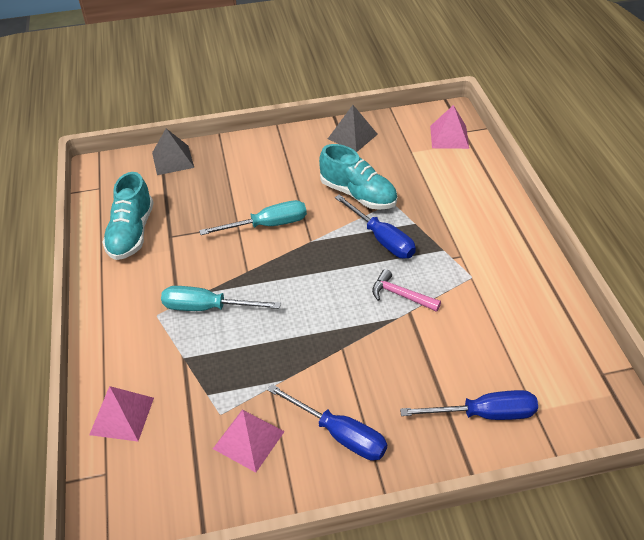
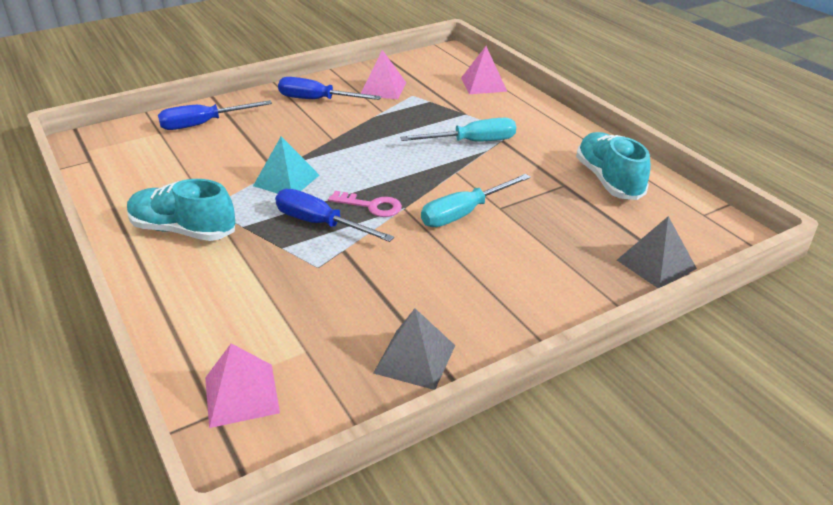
camera: 160 degrees right, 10 degrees down
turquoise shoe [319,144,397,210] -> turquoise shoe moved to [127,179,235,241]
pink hammer [372,269,441,312] -> turquoise pyramid [253,136,319,194]
none -> pink key [328,191,402,217]

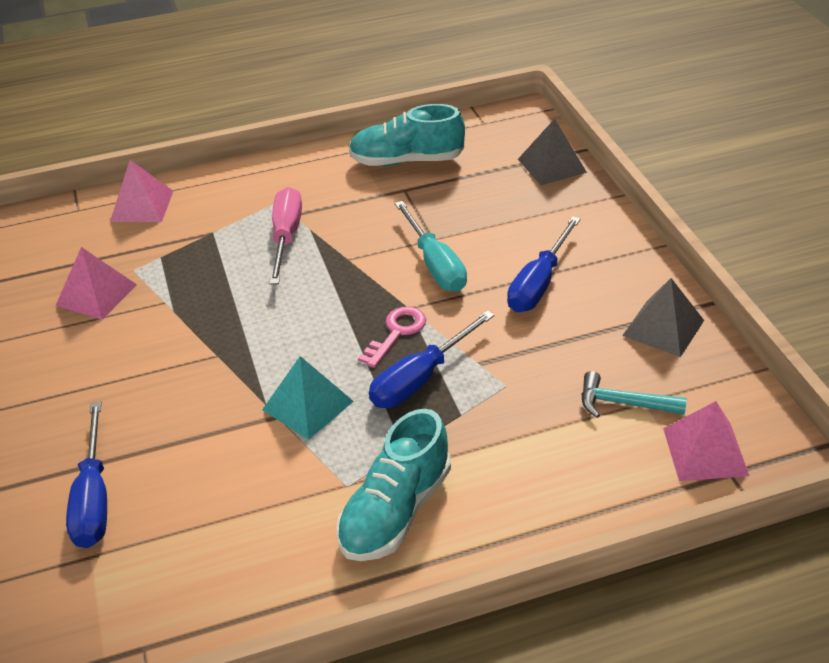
camera: 75 degrees left, 5 degrees up
blue screwdriver [278,77,381,100] -> blue screwdriver moved to [507,216,581,312]
turquoise screwdriver [400,118,516,142] -> pink screwdriver [269,187,302,284]
none -> turquoise hammer [582,371,687,418]

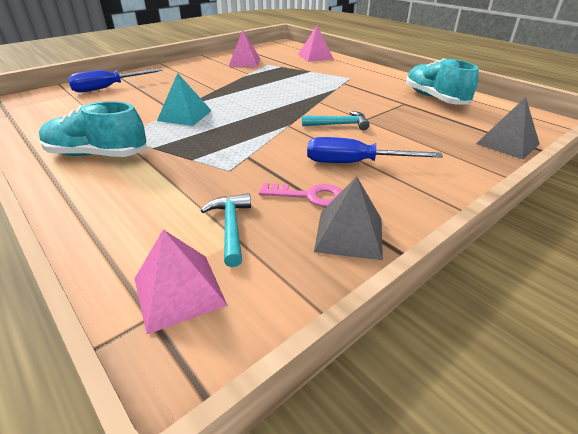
camera: 65 degrees right, 5 degrees down
pink screwdriver [269,187,302,284] -> none
pink key [358,306,426,368] -> pink key moved to [259,183,342,207]
blue screwdriver [369,310,495,408] -> none
turquoise screwdriver [395,201,467,292] -> turquoise hammer [302,111,370,130]

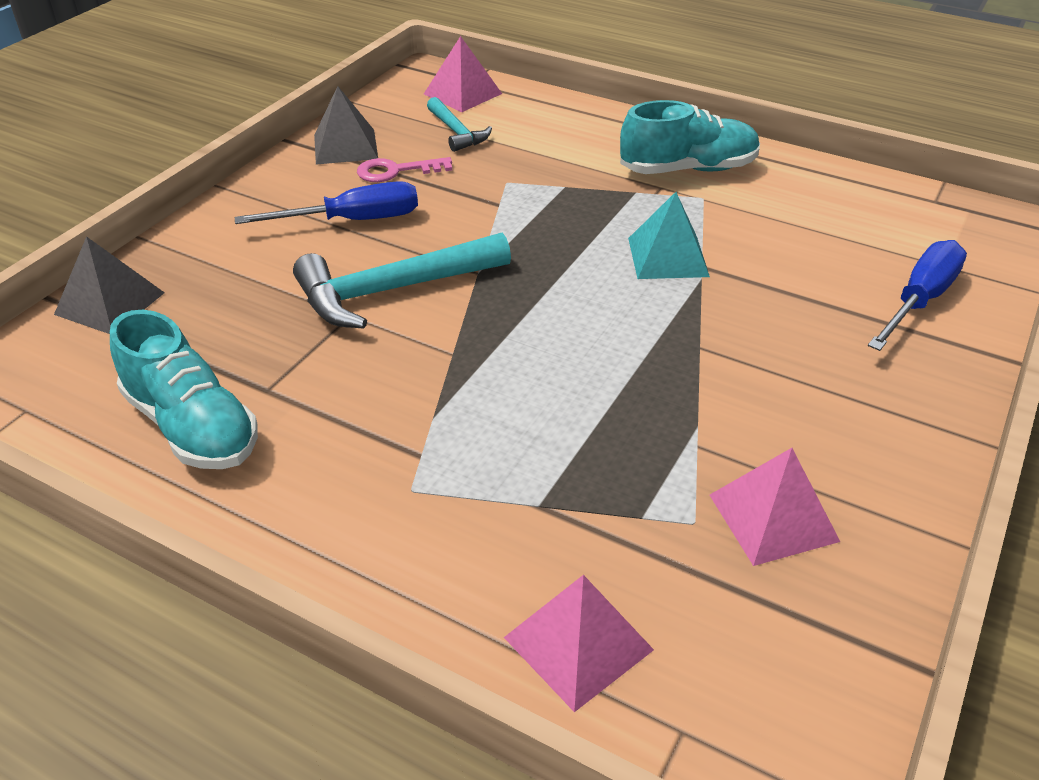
camera: 160 degrees right, 5 degrees up
turquoise hammer [302,111,370,130] -> turquoise hammer [293,232,511,329], size x1.82

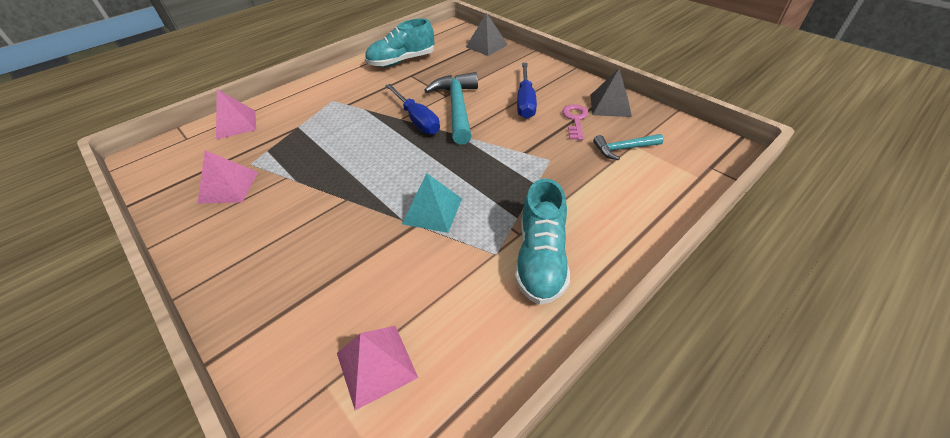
camera: 110 degrees right, 5 degrees up
pink pyramid [424,36,502,112] -> pink pyramid moved to [337,326,418,411]
blue screwdriver [868,240,967,351] -> blue screwdriver moved to [385,84,440,134]

